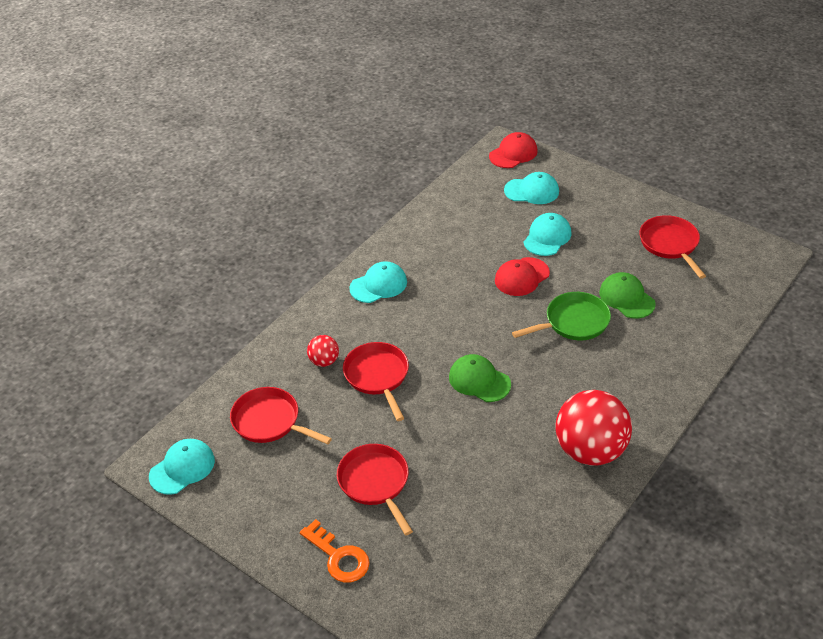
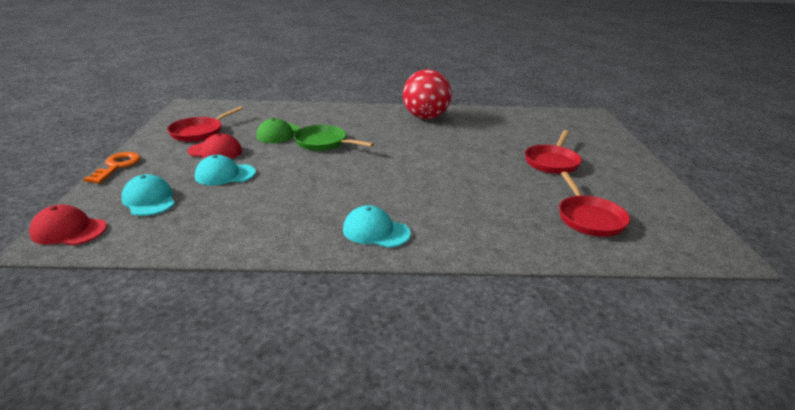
camera: 130 degrees left, 15 degrees down
turquoise cap [149,439,215,495] -> none
orange key [300,519,370,583] -> orange key moved to [83,152,140,183]
red ball [307,335,339,367] -> none
red pan [343,342,409,421] -> none
green cap [449,354,511,402] -> none
red cap [495,257,550,296] -> red cap moved to [188,133,242,159]

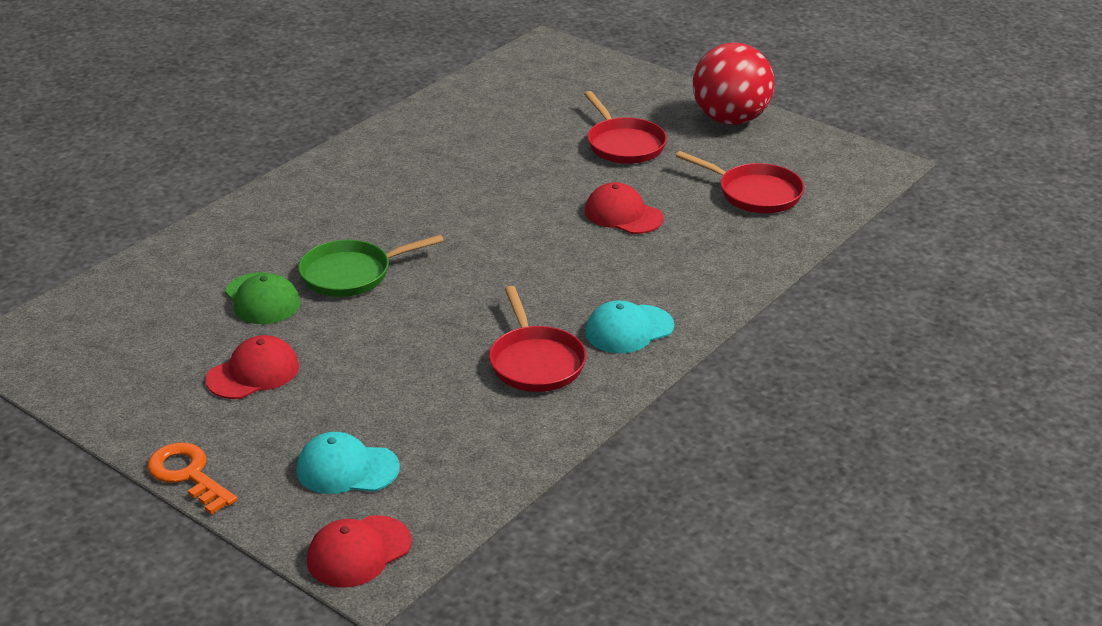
camera: 50 degrees left, 5 degrees up
red pan [167,106,243,142] -> red pan moved to [489,286,586,392]
turquoise cap [195,155,256,185] -> none
red ball [403,69,452,119] -> red ball moved to [693,43,775,125]
none -> red cap [585,182,664,234]

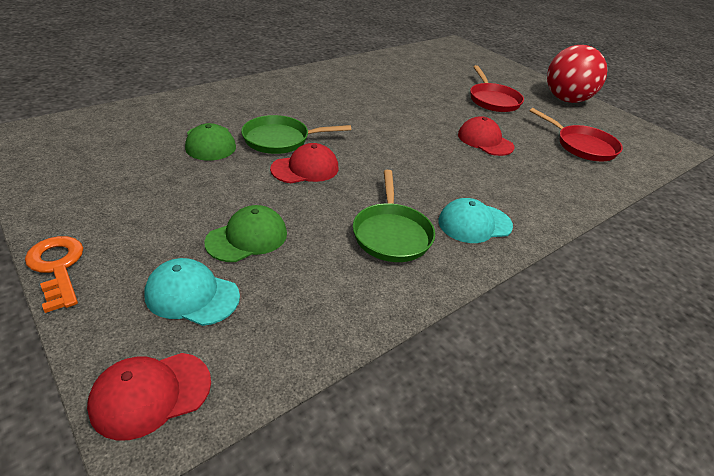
camera: 10 degrees right, 5 degrees up
red cap [206,335,299,399] -> red cap moved to [270,143,338,183]
red pan [489,286,586,392] -> green pan [353,170,435,262]
none -> green cap [204,205,287,262]

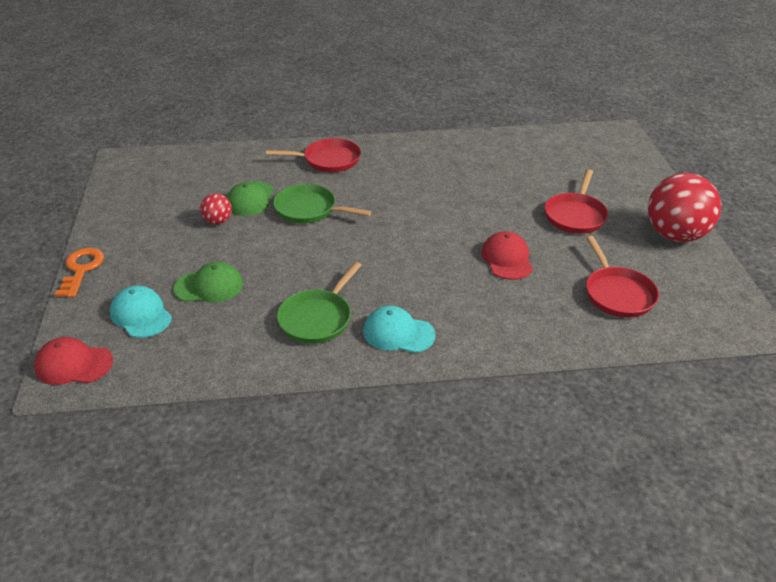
camera: 35 degrees right, 0 degrees up
red cap [270,143,338,183] -> none
none -> red ball [200,193,232,224]
none -> red pan [266,138,361,172]

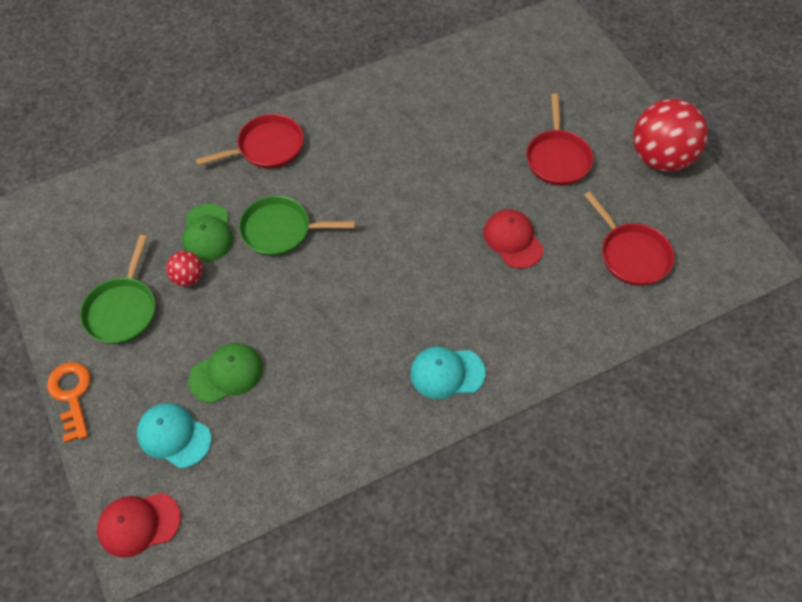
camera: 20 degrees left, 20 degrees up
green pan [277,262,361,344] -> green pan moved to [80,235,155,344]

